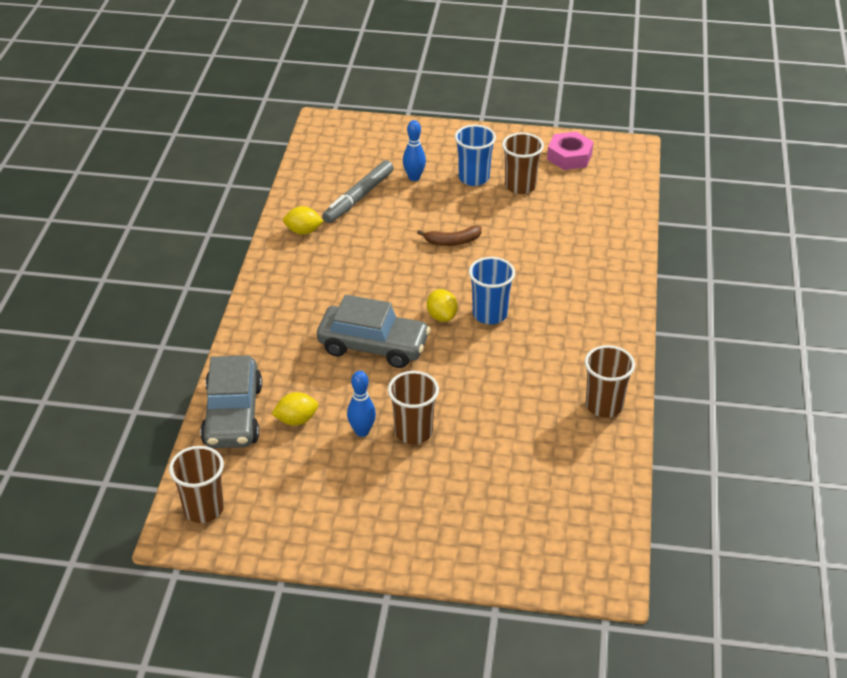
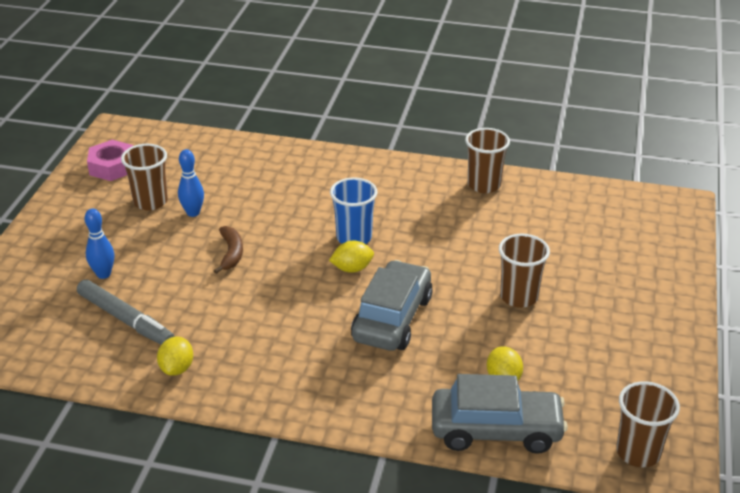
camera: 85 degrees left, 5 degrees down
blue bowling pin [347,371,376,437] -> blue bowling pin moved to [178,149,204,217]
blue cup [455,125,496,186] -> none

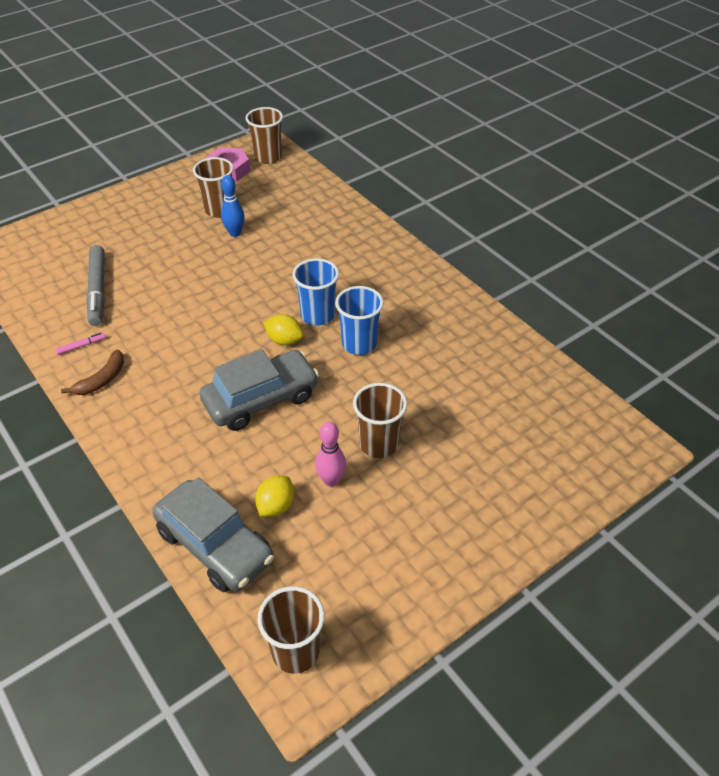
camera: 40 degrees right, 10 degrees up
blue bowling pin [85,208,114,279] -> none
yellow lemon [157,337,193,376] -> pink marker [55,333,106,355]
brown banana [214,226,243,274] -> brown banana moved to [61,350,124,395]
brown cup [465,128,510,193] -> brown cup moved to [246,107,283,164]
none -> pink bowling pin [315,422,346,487]
none -> blue cup [335,286,384,355]

